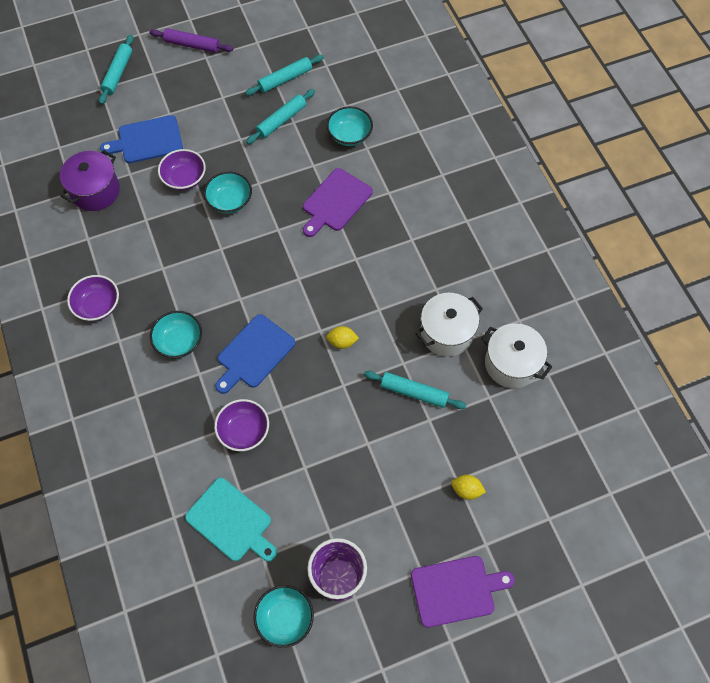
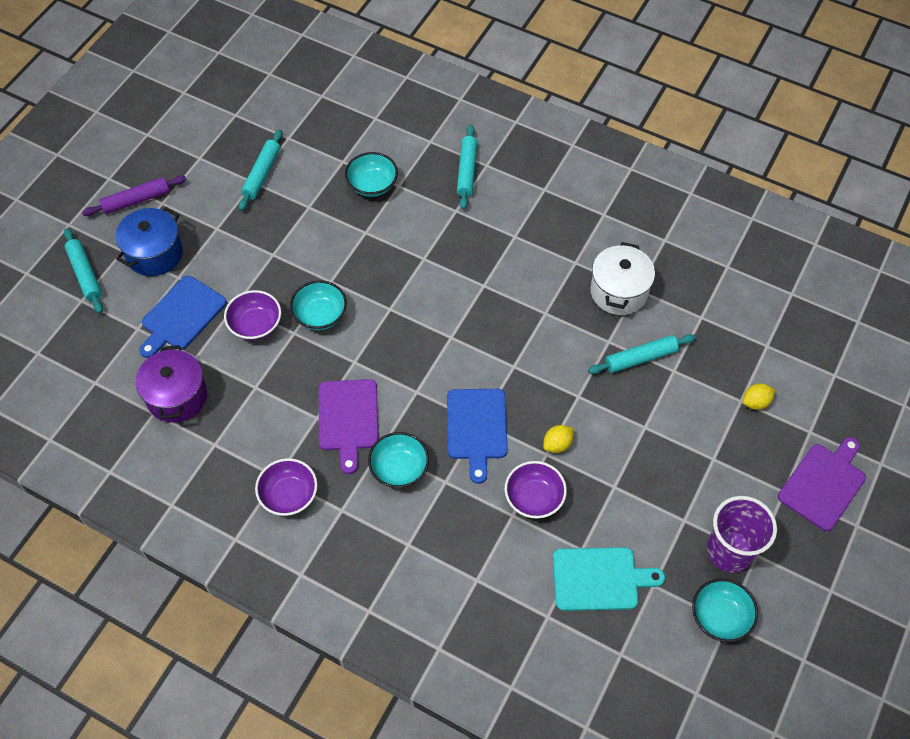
camera: 40 degrees left, 5 degrees down
turquoise rolling pin [246,89,315,144] -> turquoise rolling pin moved to [457,125,477,210]
purple cutting board [303,168,373,237] -> purple cutting board moved to [319,379,379,474]
yellow lemon [326,326,359,349] -> yellow lemon moved to [543,425,574,453]
white pot [481,323,552,388] -> none
none -> blue pot [116,207,183,276]

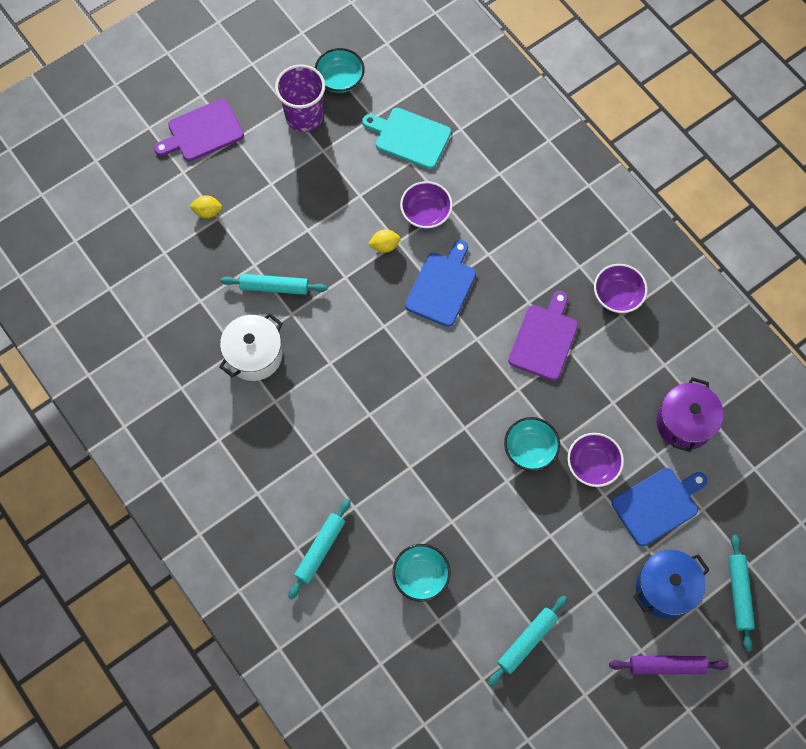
camera: 155 degrees left, 10 degrees up
turquoise bowl [368,432,429,488] -> none

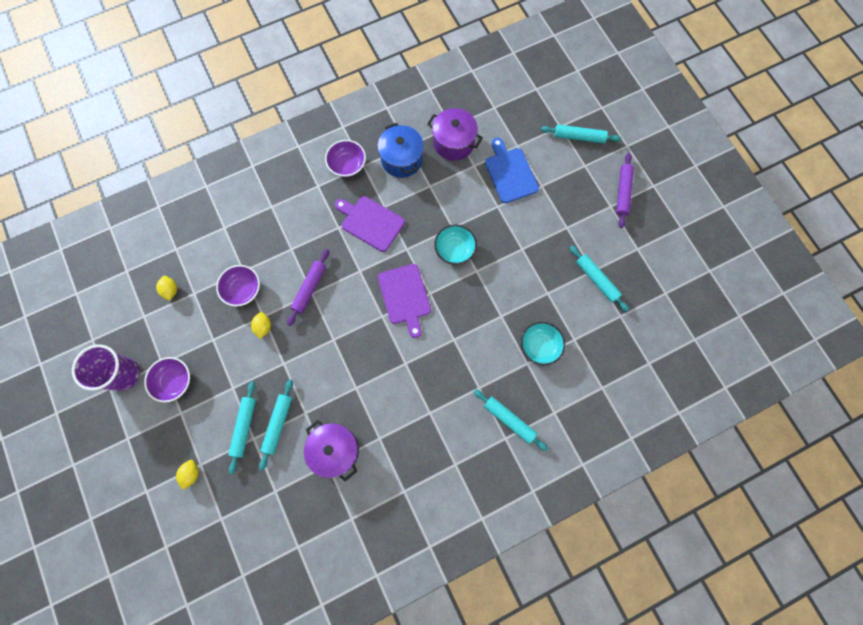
camera: 80 degrees left, 5 degrees up
purple cutting board [154,99,244,161] -> purple cutting board moved to [378,264,431,338]
white pot [219,313,283,381] -> purple pot [304,420,359,482]
turquoise bowl [315,48,365,93] -> none
turquoise cutting board [362,108,451,169] -> yellow lemon [156,276,177,301]
blue cutting board [405,240,476,327] -> purple rolling pin [287,249,329,326]
purple bowl [568,433,624,487] -> purple bowl moved to [144,357,190,403]
blue pot [633,550,710,618] -> blue pot moved to [378,123,424,178]
none -> turquoise rolling pin [228,381,256,475]

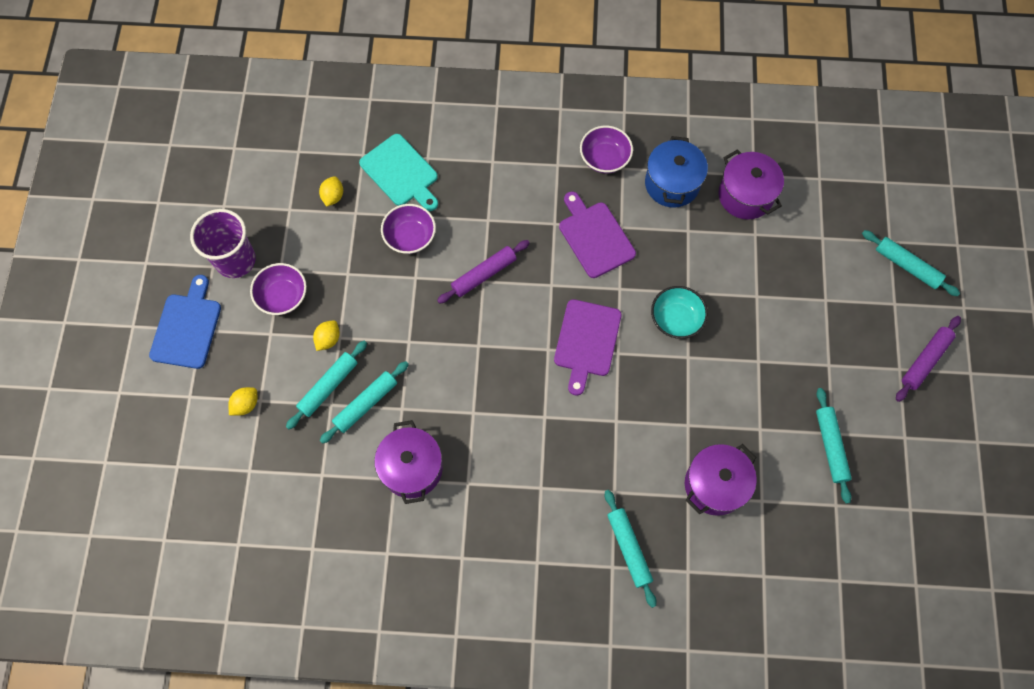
camera: 30 degrees right, 5 degrees down
yellow lemon [251,312,271,339] -> yellow lemon moved to [313,320,340,351]
blue cutting board [485,138,539,203] -> blue cutting board moved to [149,275,221,369]
turquoise bowl [521,322,565,366] -> purple pot [685,444,757,516]
none -> turquoise cutting board [359,134,438,211]

